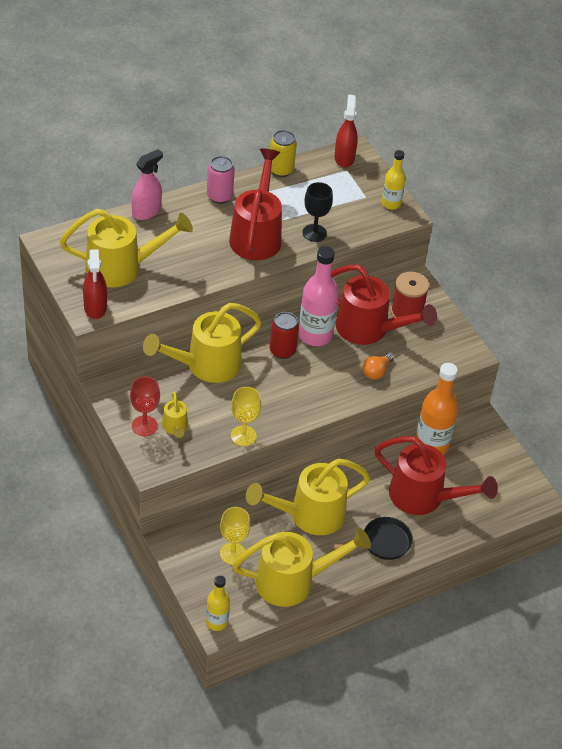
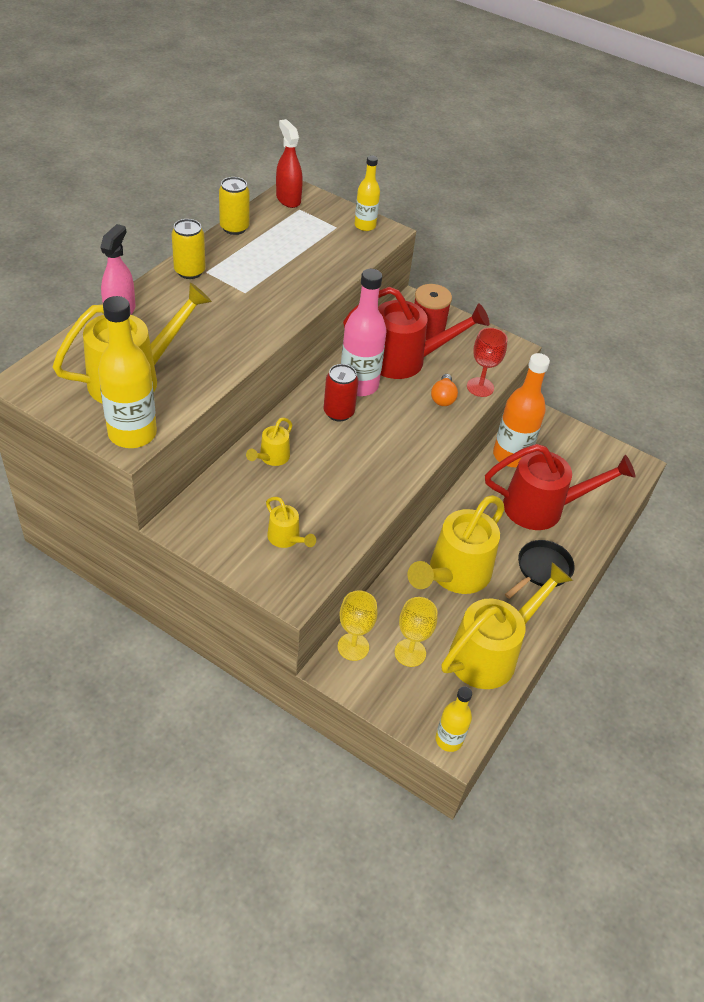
camera: 30 degrees left, 0 degrees up
red spray bottle [83,249,107,319] -> yellow bottle [98,296,157,448]
red goblet [130,376,160,436] -> red goblet moved to [467,328,508,397]
yellow watering can [143,303,262,383] -> yellow watering can [246,417,292,466], size x0.47
pink can [207,156,235,204] -> yellow can [171,219,206,279]
red watering can [229,148,282,260] -> none
yellow goblet [231,387,261,446] -> yellow goblet moved to [338,591,378,661]
black goblet [303,182,333,242] -> none

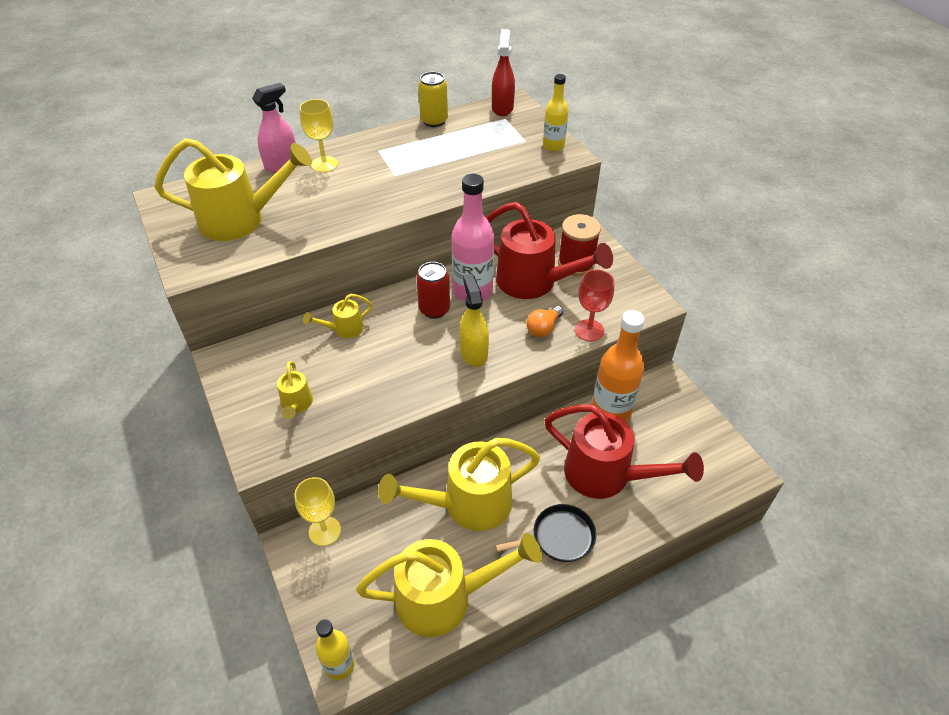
camera: 35 degrees right, 0 degrees up
yellow bottle [98,296,157,448] -> none
yellow can [171,219,206,279] -> none
yellow goblet [394,597,437,667] -> yellow goblet moved to [299,99,338,173]
none -> yellow spray bottle [459,274,489,367]

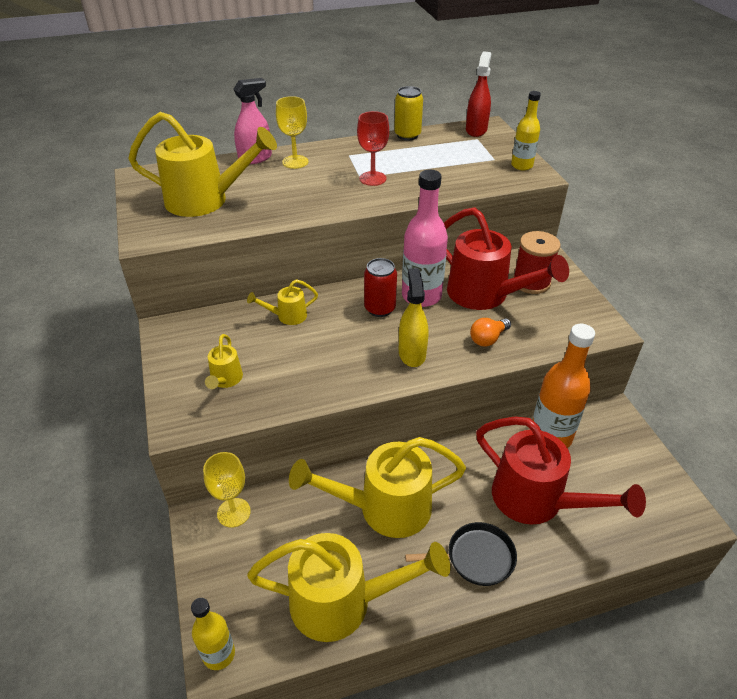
camera: 10 degrees right, 5 degrees down
red goblet [575,269,614,342] -> red goblet moved to [357,111,389,186]

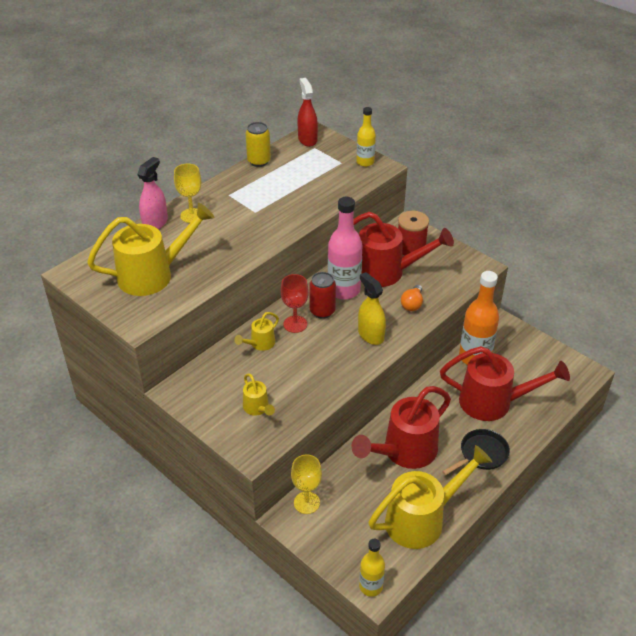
camera: 30 degrees left, 0 degrees up
yellow watering can [289,437,466,538] -> red watering can [351,386,451,469]
red goblet [357,111,389,186] -> red goblet moved to [281,274,309,333]

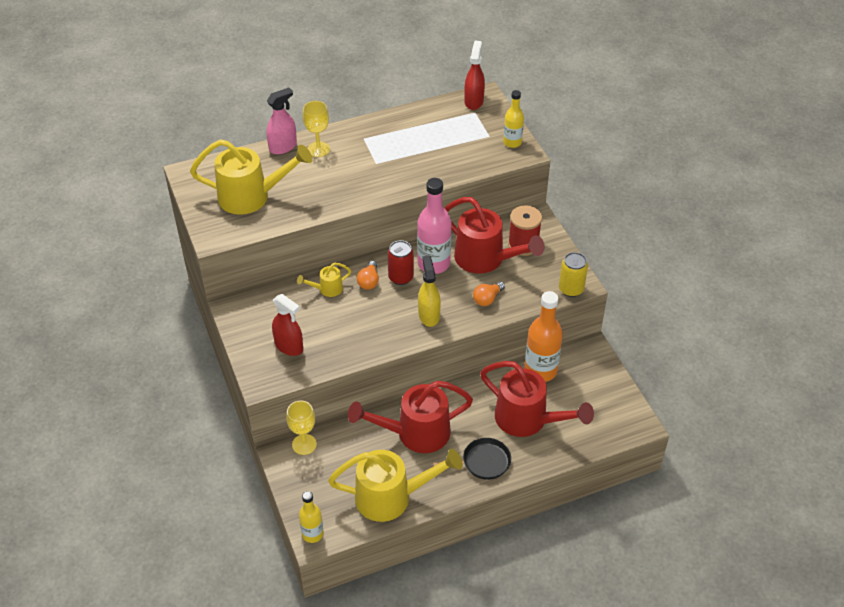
camera: 25 degrees right, 5 degrees up
yellow watering can [243,373,275,416] -> red spray bottle [272,294,303,356]
yellow can [245,122,271,167] -> yellow can moved to [559,252,588,297]
red goblet [281,274,309,333] -> orange light bulb [357,261,379,290]

